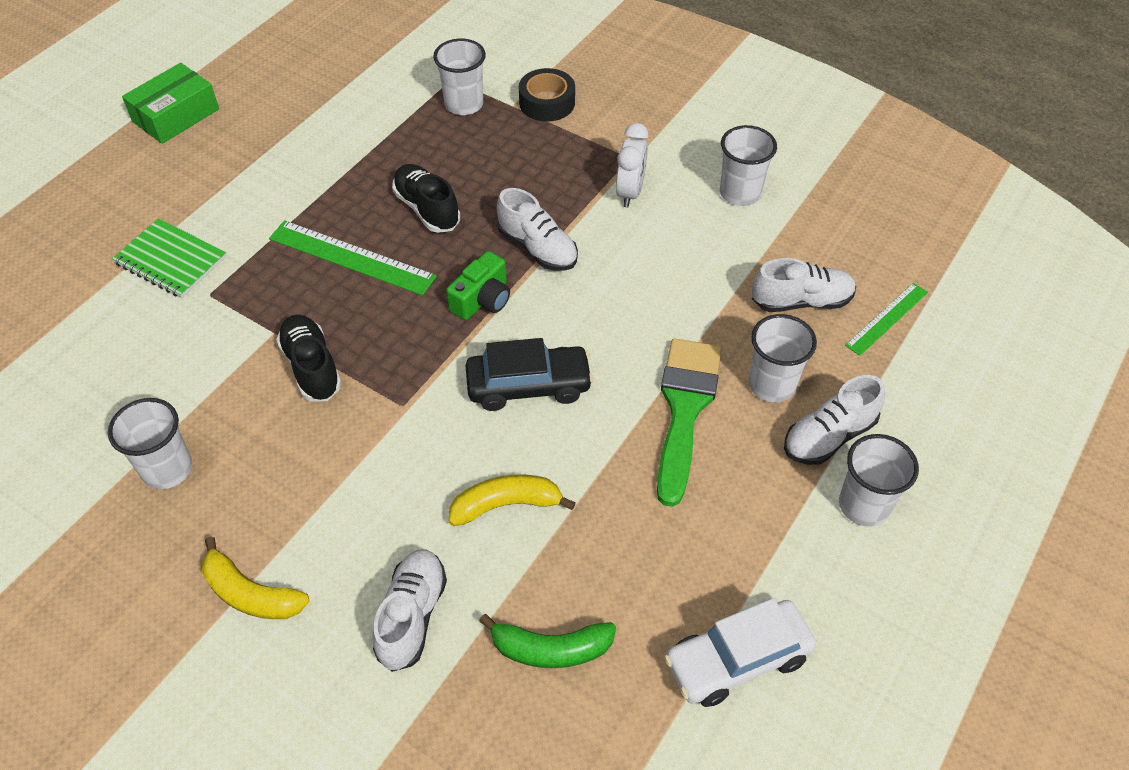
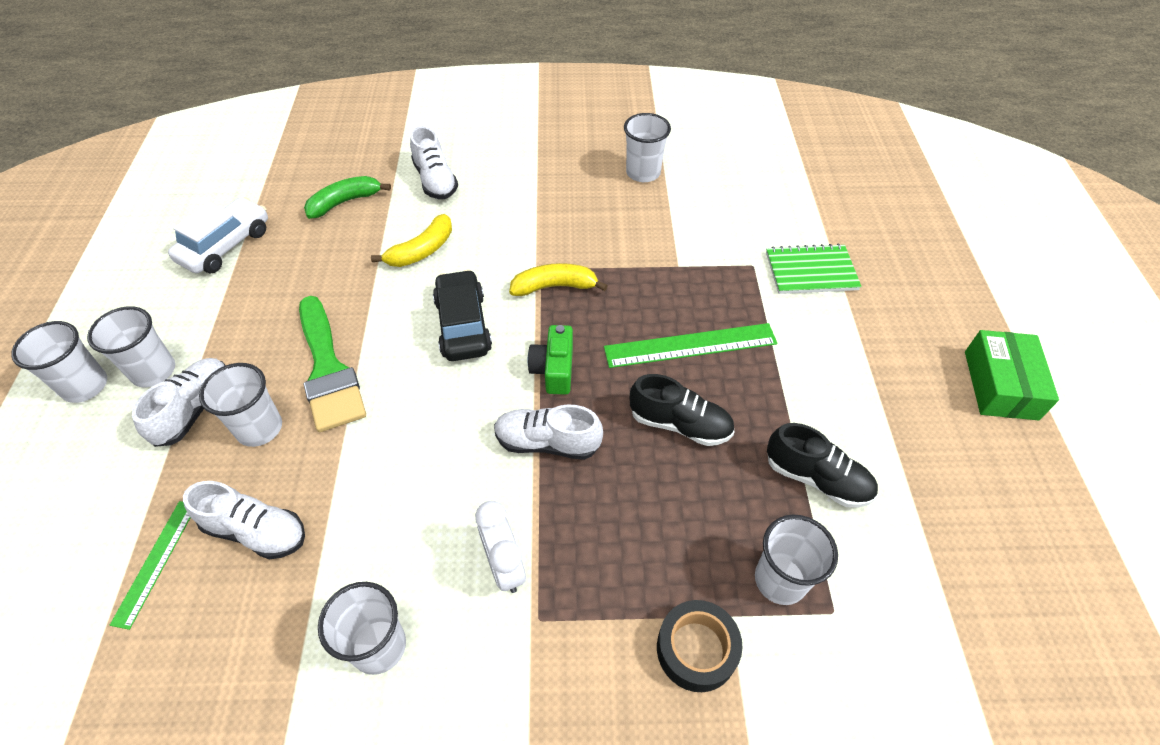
camera: 145 degrees right, 0 degrees up
yellow banana [202,537,309,619] -> yellow banana moved to [509,263,608,296]
black shoe [276,315,342,401] -> black shoe moved to [767,423,878,508]
black car [466,338,593,411] -> black car turned 120 degrees clockwise [433,270,492,361]
white shoe [752,258,856,312] -> white shoe turned 120 degrees counterclockwise [183,481,305,560]
none -> white cup [11,321,107,403]

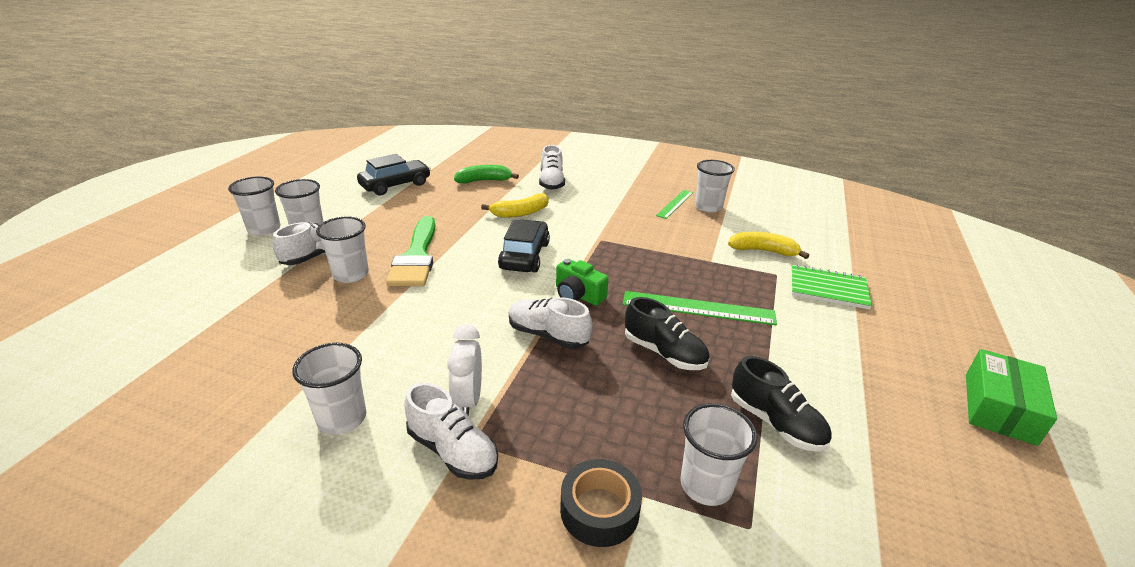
camera: 20 degrees right, 20 degrees down
green ruler [110,501,191,630] -> green ruler moved to [656,190,693,219]
white car [168,197,268,273] -> black car [357,154,431,195]
white shoe [183,481,305,560] -> white shoe moved to [404,382,498,480]
yellow banana [509,263,608,296] -> yellow banana moved to [728,232,809,259]
green camera [527,325,573,395] -> green camera turned 75 degrees counterclockwise [556,259,609,306]

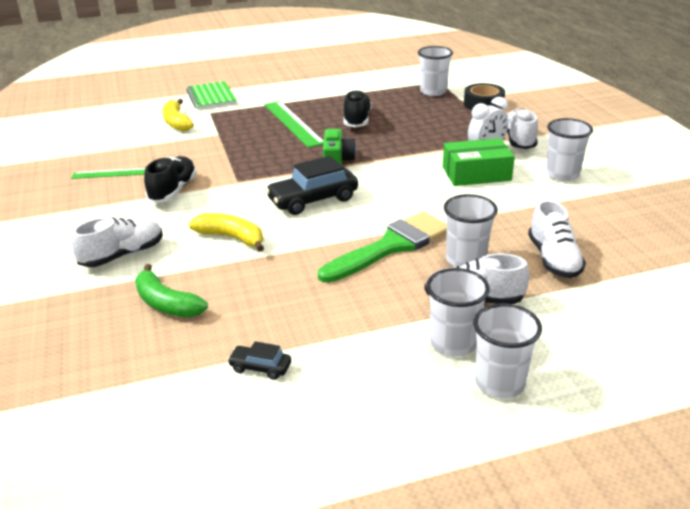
camera: 125 degrees left, 0 degrees up
black car [357,154,431,195] -> black car [227,341,291,380], size x0.50
white shoe [509,297,592,349] -> white shoe moved to [528,200,586,278]
white cup [695,160,735,212] -> none
black shoe [731,356,832,452] -> black shoe moved to [144,156,197,203]
green box [966,349,1057,446] -> green box moved to [443,138,515,186]

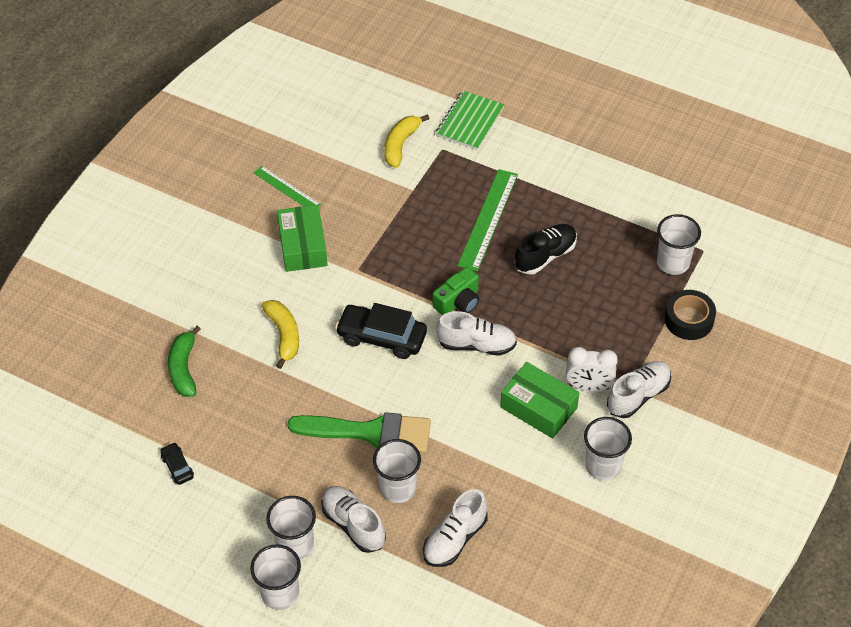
camera: 45 degrees right, 20 degrees up
white shoe [71,217,163,267] -> white shoe moved to [436,311,517,356]
black shoe [144,156,197,203] -> green box [277,205,328,272]

